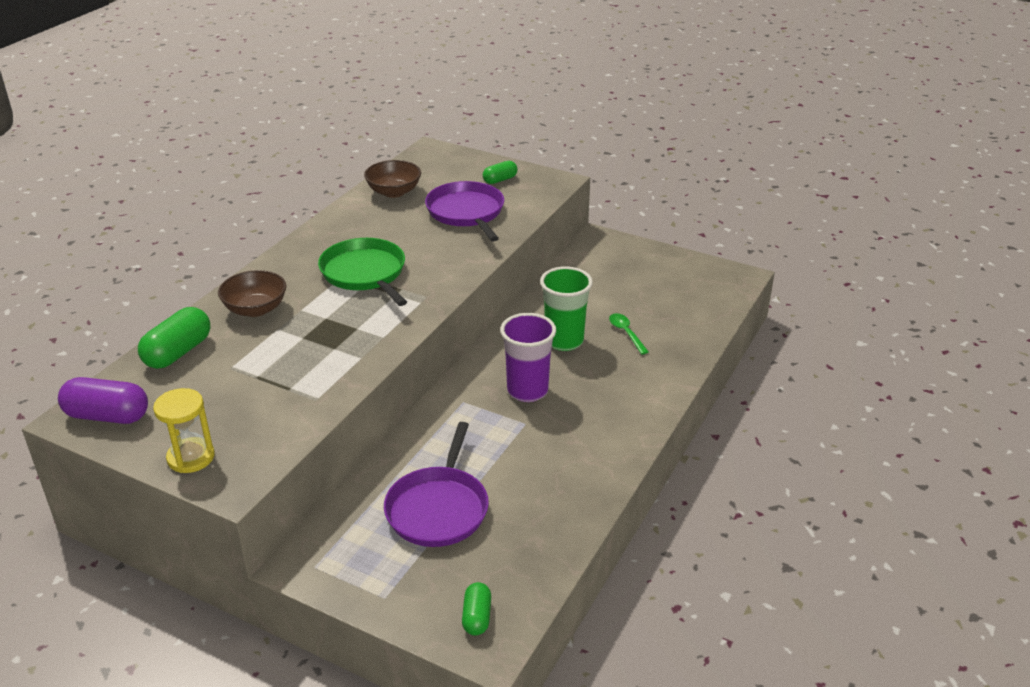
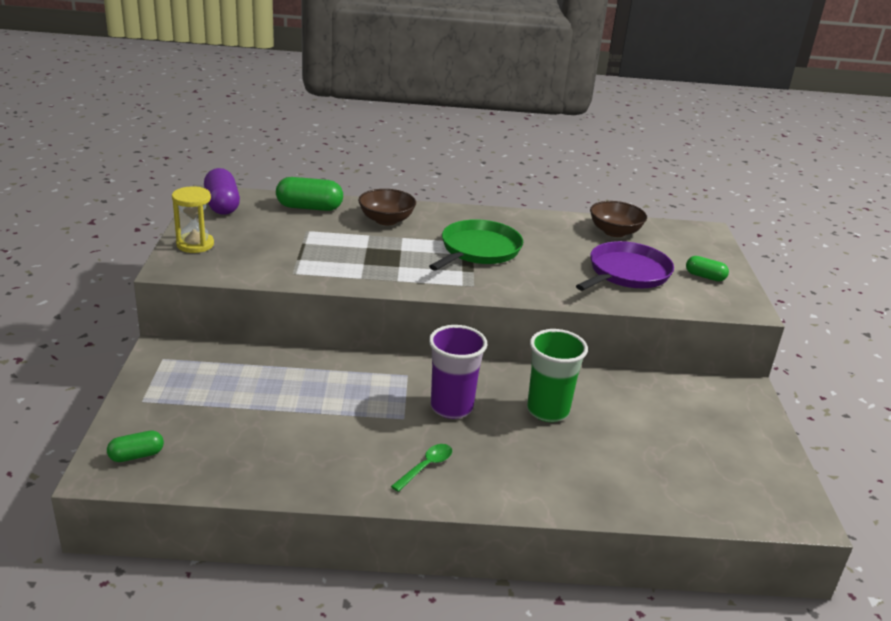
camera: 60 degrees right, 5 degrees down
purple pan [384,422,489,547] -> none
green spoon [609,313,649,354] -> green spoon moved to [391,444,452,492]

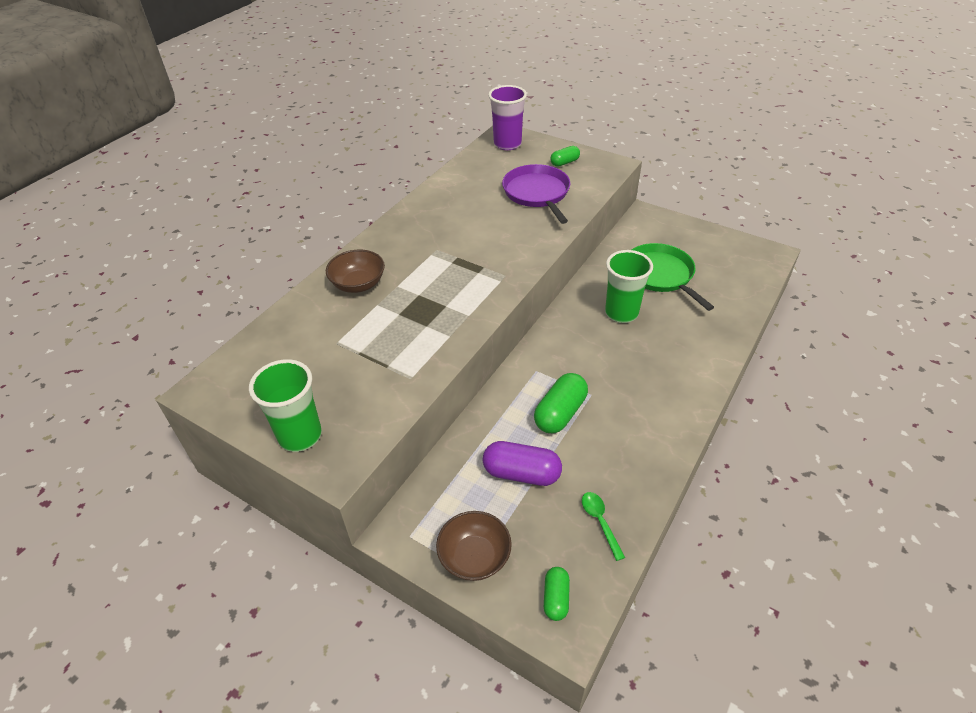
camera: 55 degrees left, 15 degrees up
yellow hourglass [172,187,214,253] -> green cup [249,359,322,452]
purple capsule [204,168,240,215] -> purple capsule moved to [483,441,562,486]
green capsule [276,177,343,211] -> green capsule moved to [534,373,588,433]
green spoon [391,444,452,492] -> green spoon moved to [582,492,625,561]
green pan [429,219,523,271] -> green pan moved to [632,243,714,311]
purple cup [429,325,488,419] -> purple cup moved to [488,85,527,150]
brown bowl [590,201,647,237] -> brown bowl moved to [436,511,512,581]

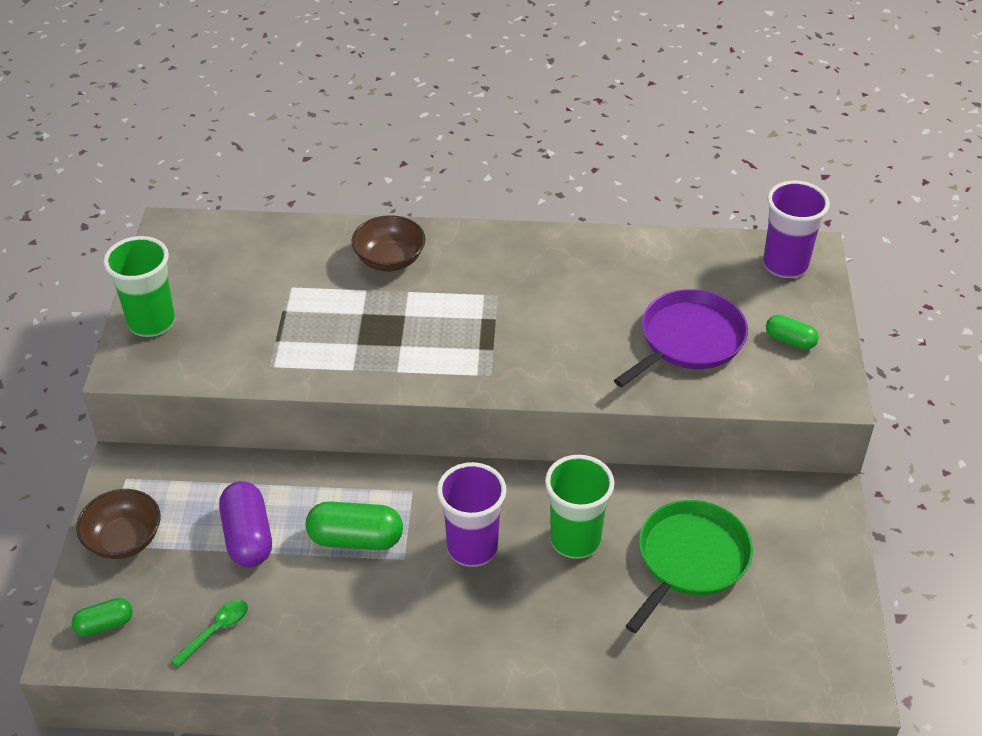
camera: 60 degrees right, 0 degrees up
none -> purple cup [437,462,507,567]

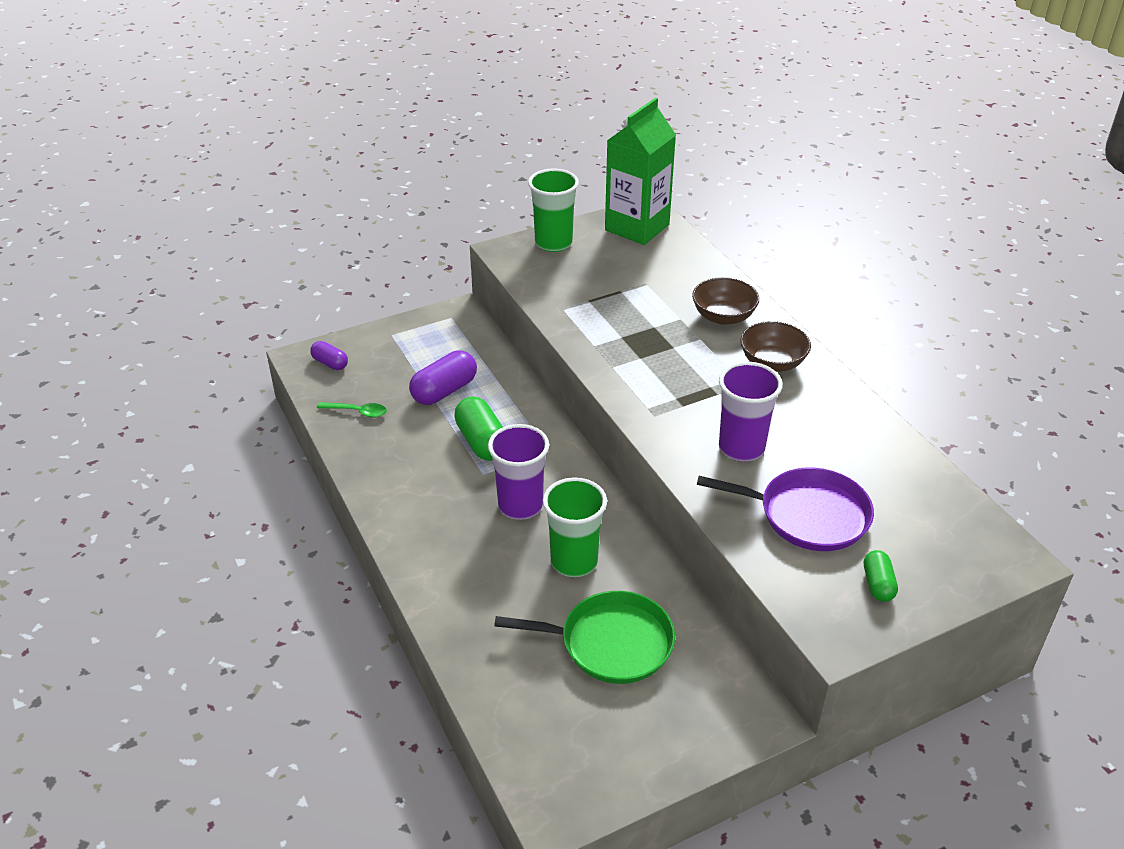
camera: 60 degrees right, 5 degrees down
green capsule [71,598,133,637] -> purple capsule [310,341,348,370]
brown bowl [76,489,161,559] -> brown bowl moved to [740,321,811,372]
purple cup [763,181,830,278] -> purple cup moved to [719,362,783,462]
none -> green carton [605,98,676,245]

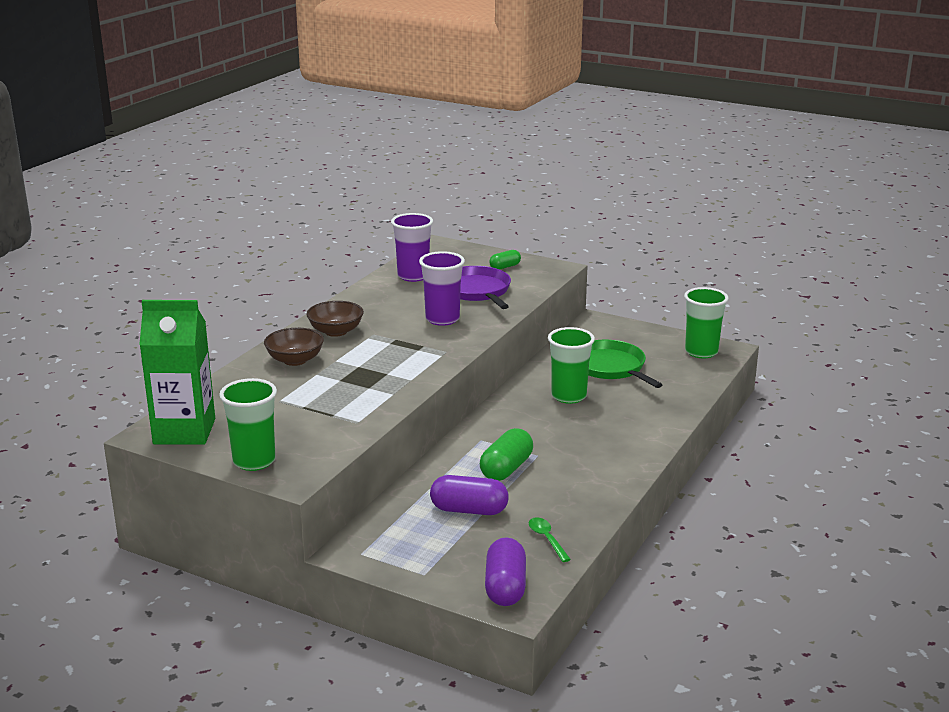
camera: 125 degrees left, 15 degrees down
purple capsule [310,341,348,370] -> purple capsule [485,537,526,606], size x1.70
purple cup [488,424,549,520] -> purple cup moved to [391,213,433,282]
none -> green cup [684,287,729,359]

